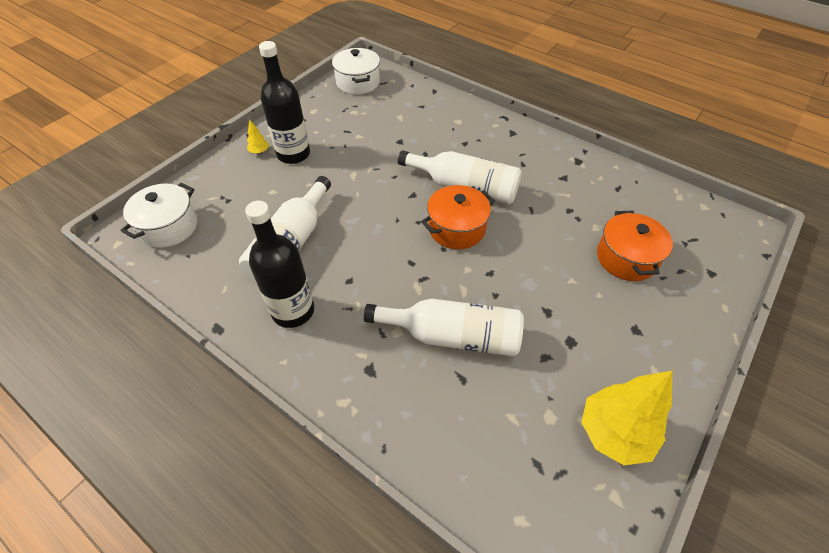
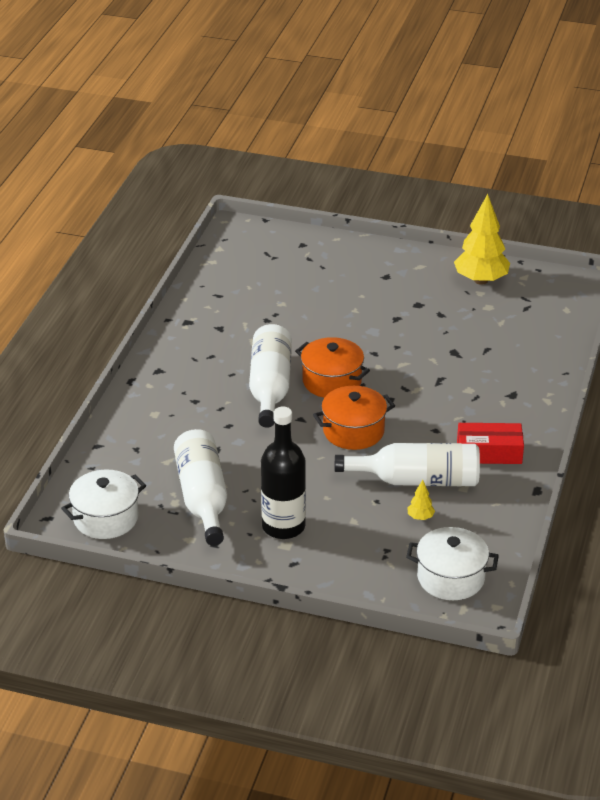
camera: 110 degrees left, 15 degrees down
black bottle [245,201,314,328] -> red box [457,423,524,464]
yellow tree [247,119,269,154] -> yellow tree moved to [407,480,435,520]
white bottle [364,299,524,356] -> white bottle moved to [174,429,227,546]
orange pot [597,211,673,281] -> orange pot moved to [313,386,395,450]

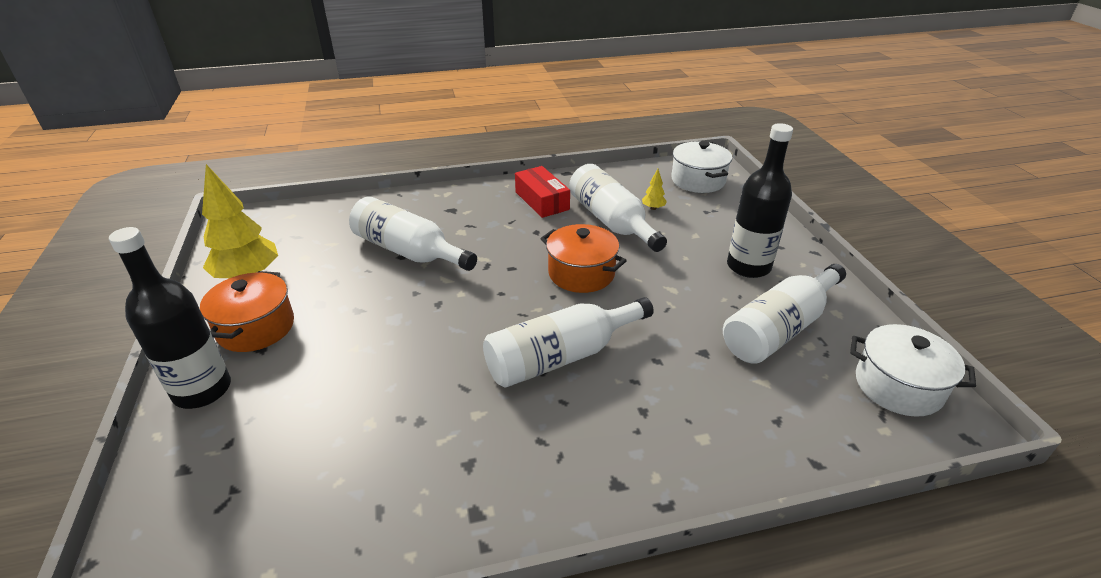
camera: 120 degrees left, 0 degrees up
orange pot [295,337,370,398] -> orange pot moved to [200,271,294,352]
none -> black bottle [109,227,231,409]
none -> white bottle [349,197,477,271]

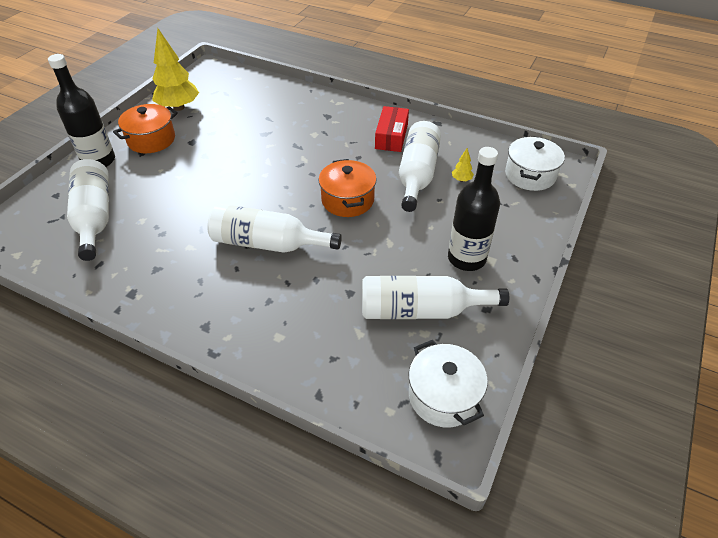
camera: 40 degrees right, 10 degrees up
white bottle [349,197,477,271] -> white bottle moved to [67,159,109,261]

